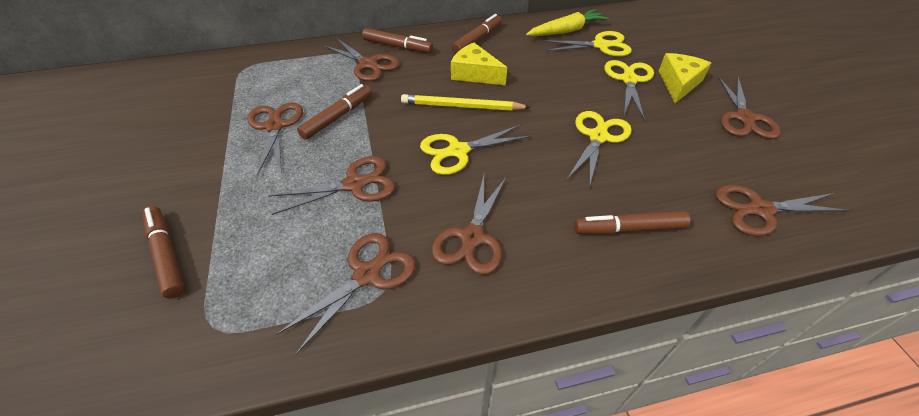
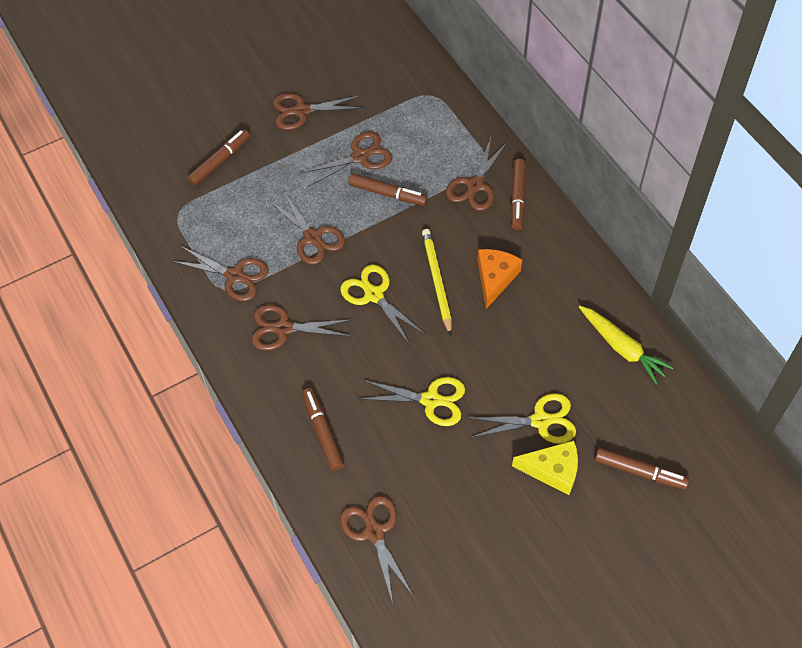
camera: 75 degrees right, 10 degrees up
yellow cheese [451,43,507,85] -> orange cheese [477,249,522,309]
brown marker [452,14,502,54] -> brown marker moved to [595,448,689,489]
yellow scissors [542,31,632,57] -> none
brown scissors [718,76,781,139] -> brown scissors moved to [273,93,363,130]

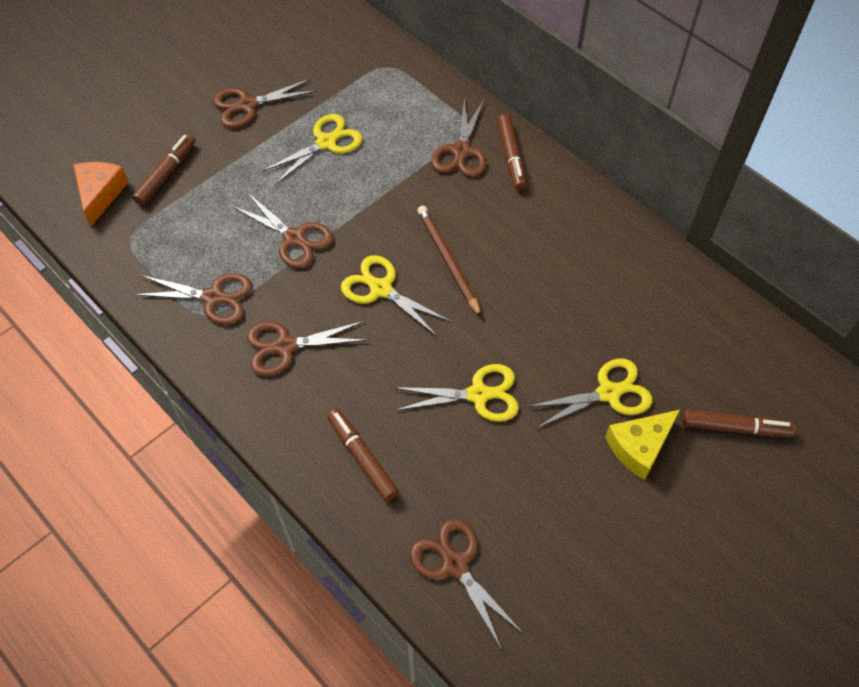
camera: 15 degrees left, 0 degrees up
brown scissors [301,131,392,187] -> yellow scissors [262,114,363,185]
brown marker [348,174,428,206] -> none
yellow pencil [422,229,452,335] -> brown pencil [417,205,482,318]
orange cheese [477,249,522,309] -> orange cheese moved to [73,162,129,226]
yellow cheese [512,440,578,495] -> yellow cheese turned 150 degrees clockwise [605,409,681,480]
yellow carrot [579,306,673,385] -> none

